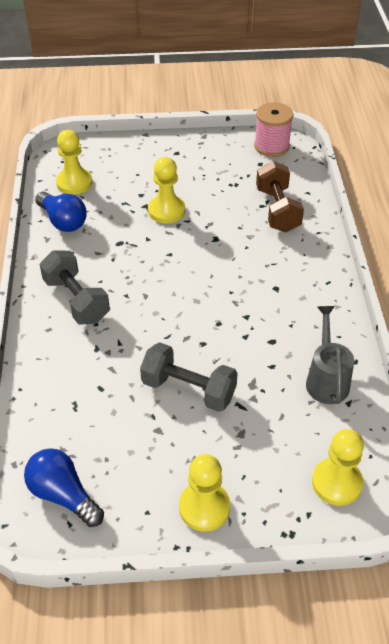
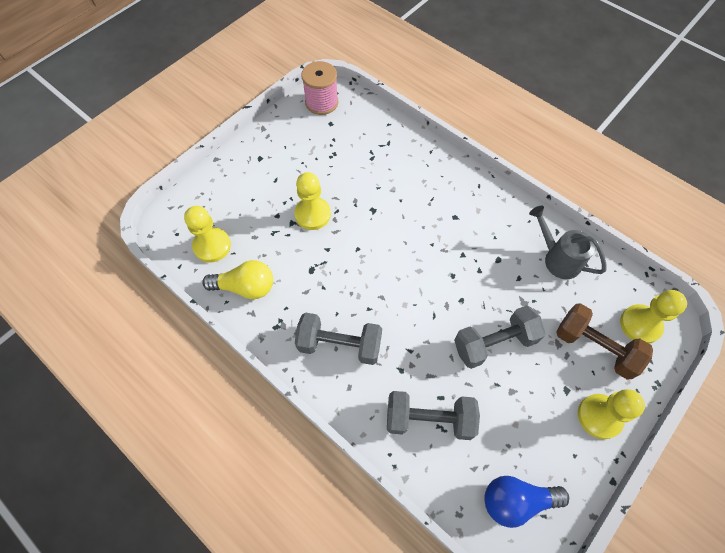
camera: 45 degrees left, 15 degrees up
blue light bulb [35,192,87,232] -> yellow light bulb [202,260,273,299]
brown dumbbell [256,161,304,232] -> brown dumbbell moved to [556,303,653,380]
none -> grey dumbbell [387,391,480,440]

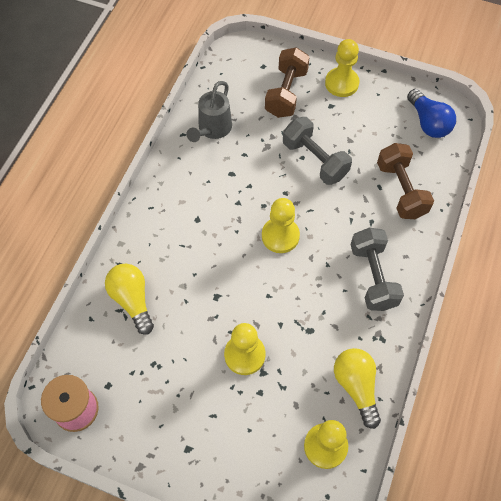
camera: 110 degrees left, 0 degrees up
grey dumbbell [387,391,480,440] -> brown dumbbell [377,143,434,219]
yellow pawn [620,290,687,344] -> yellow pawn moved to [262,198,300,253]
none -> yellow light bulb [105,264,154,335]

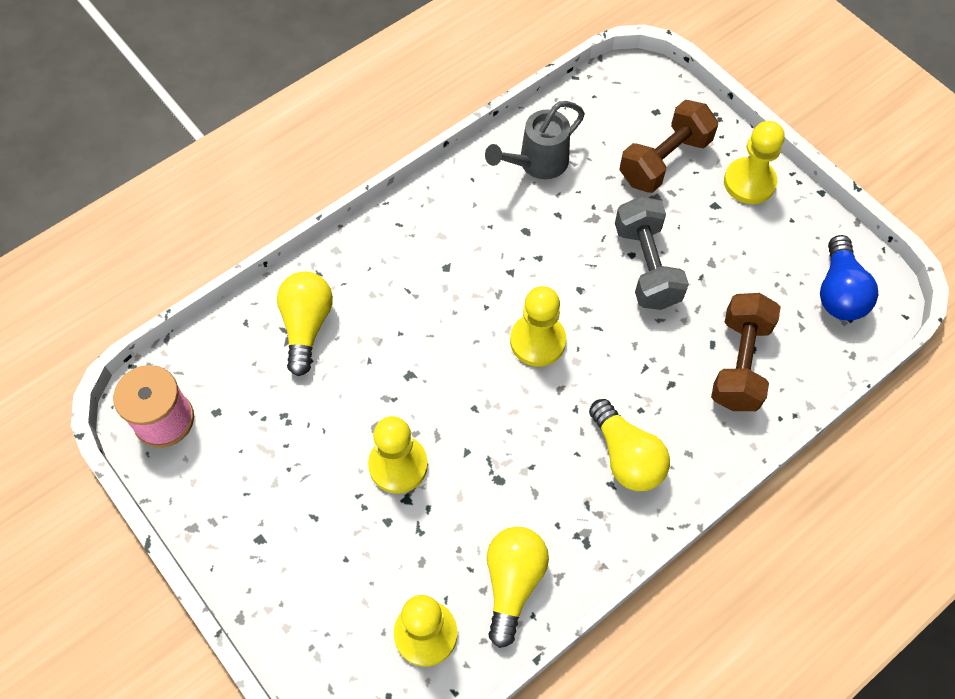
camera: 30 degrees right, 0 degrees up
grey dumbbell [350,227,404,311] -> yellow light bulb [589,399,670,491]

